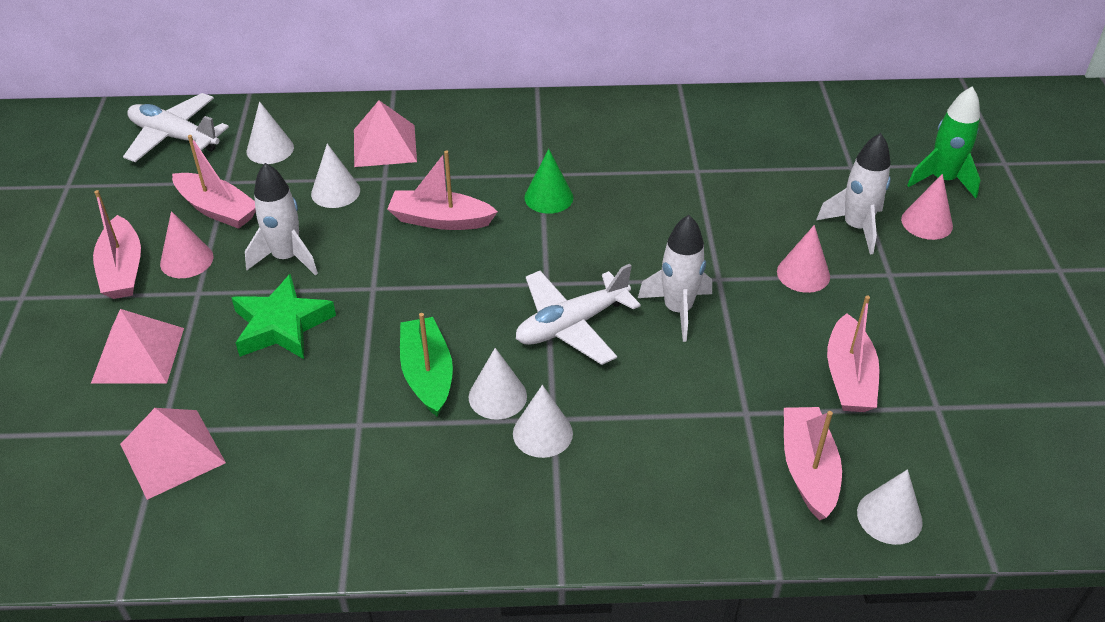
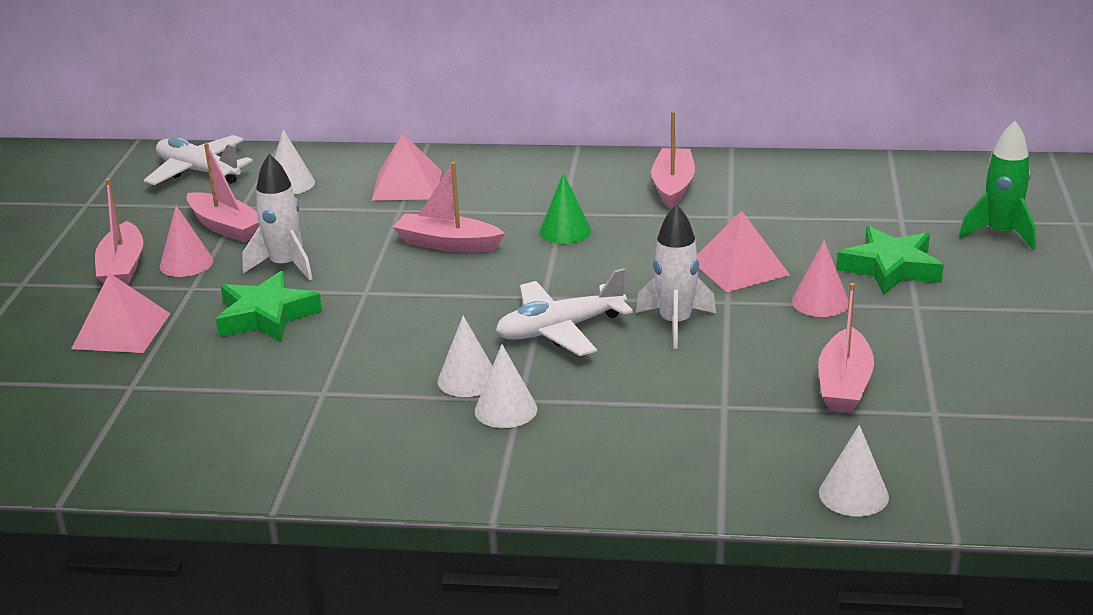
camera: 10 degrees right, 15 degrees down
pink pyramid [120,408,226,500] -> pink pyramid moved to [697,211,790,292]
white cone [311,144,360,208] -> none
green boat [400,313,453,416] -> none
pink boat [784,407,842,520] -> pink boat moved to [651,111,695,209]
white rocket [816,133,891,254] -> green star [837,226,944,295]
pink cone [901,174,953,240] -> none

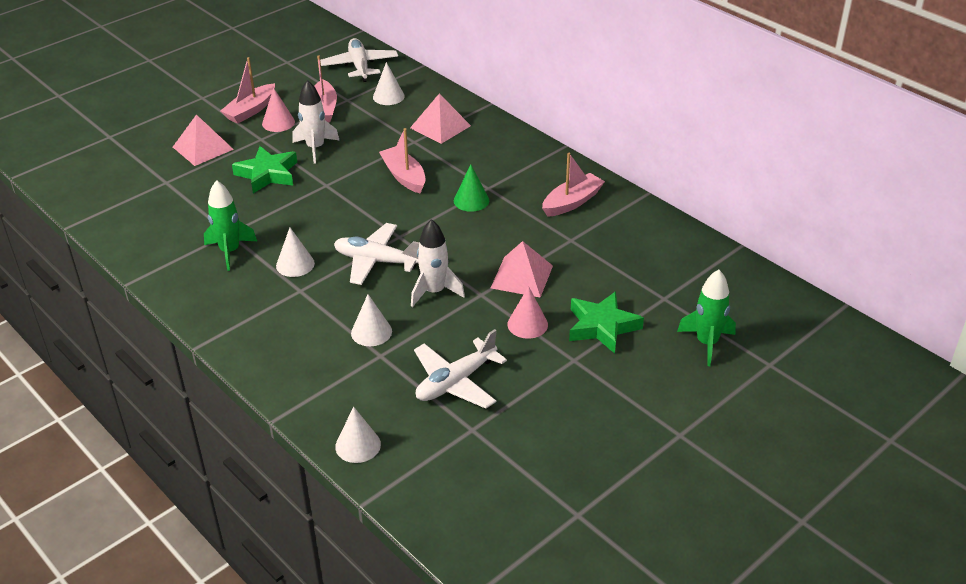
camera: 40 degrees right, 10 degrees up
white cone [475,345,537,428] -> white cone moved to [351,294,392,346]
pink boat [818,283,874,413] -> white plane [414,329,507,409]
none -> green rocket [204,180,257,271]

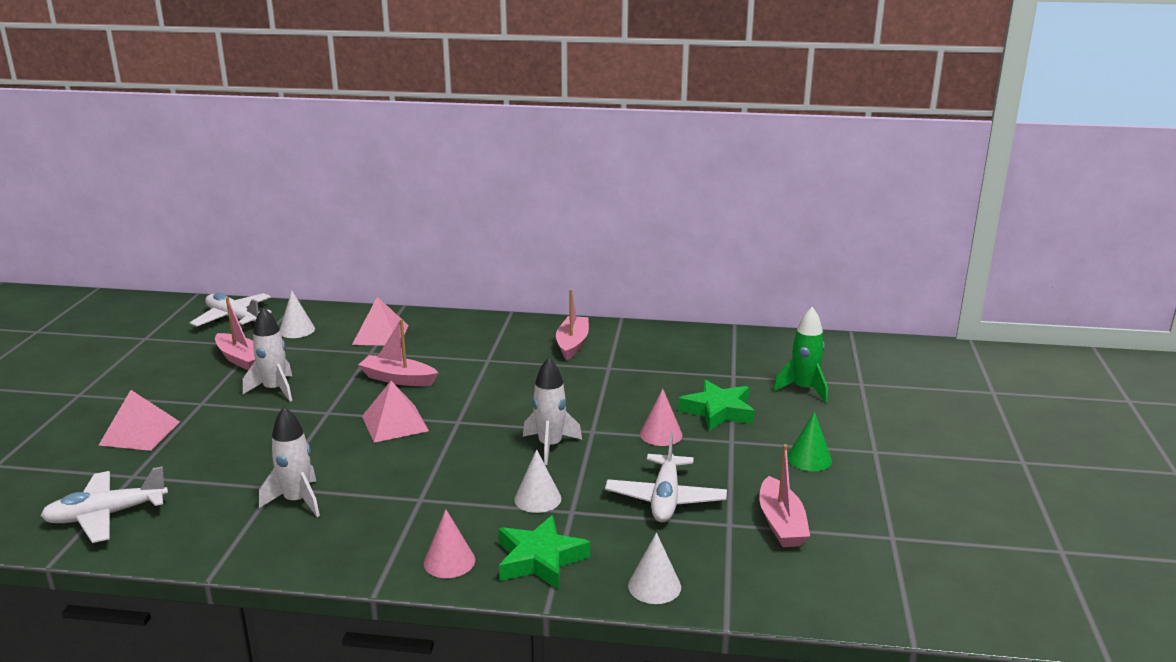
camera: 40 degrees left, 15 degrees down
green rocket [204,180,257,271] -> white rocket [259,407,320,517]
pink boat [220,57,275,123] -> pink boat moved to [759,444,810,547]
green star [232,146,297,193] -> green star moved to [499,515,590,590]
pink cone [262,88,295,132] -> pink cone moved to [424,509,475,578]
white cone [276,228,315,277] -> none
white plane [334,223,419,285] -> white plane moved to [40,466,168,543]
green cone [454,164,489,212] -> green cone moved to [787,412,832,471]
pink pyramid [491,241,553,298] -> pink pyramid moved to [362,381,429,443]

